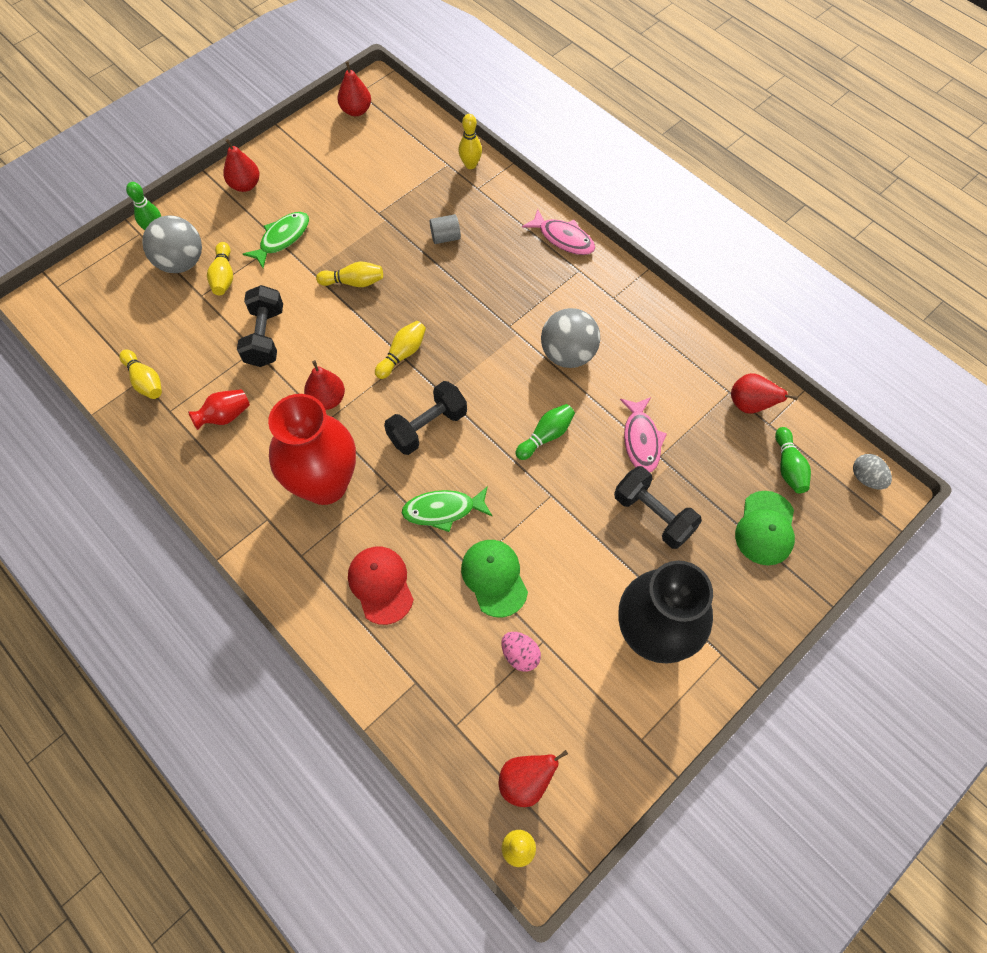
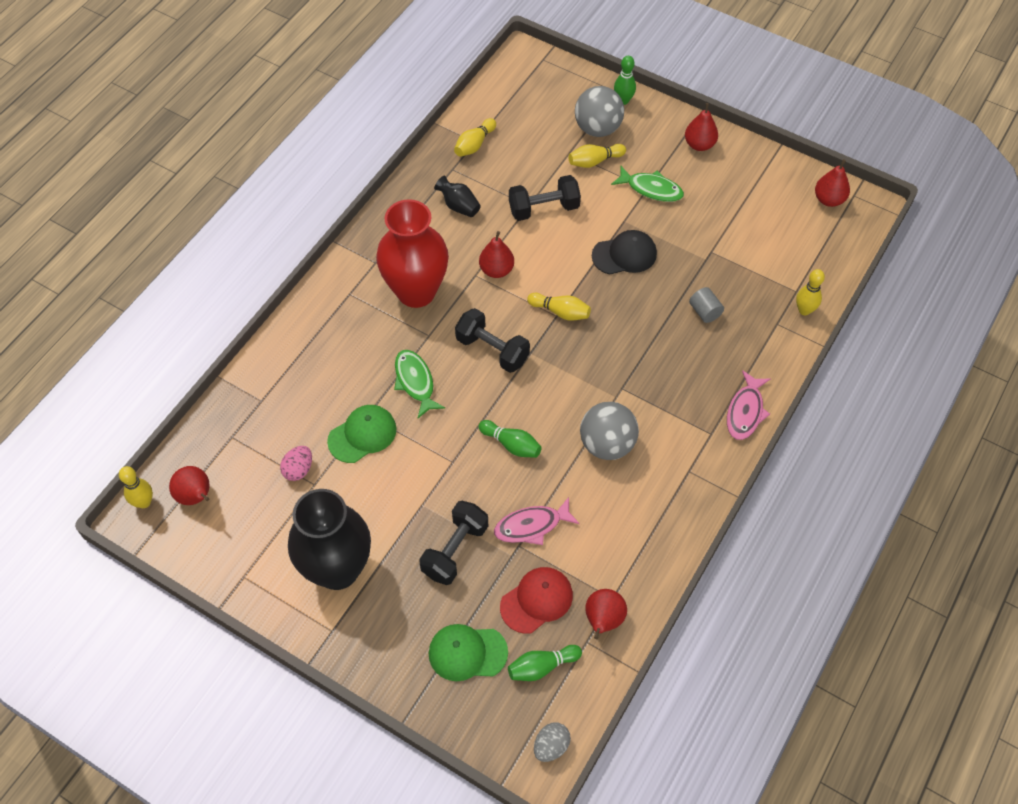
camera: 75 degrees right, 5 degrees down
red vase [188,389,250,430] -> black vase [434,176,481,217]
yellow bowling pin [316,261,383,287] -> black cap [592,230,657,275]
red cap [348,547,414,625] -> red cap moved to [500,567,573,634]

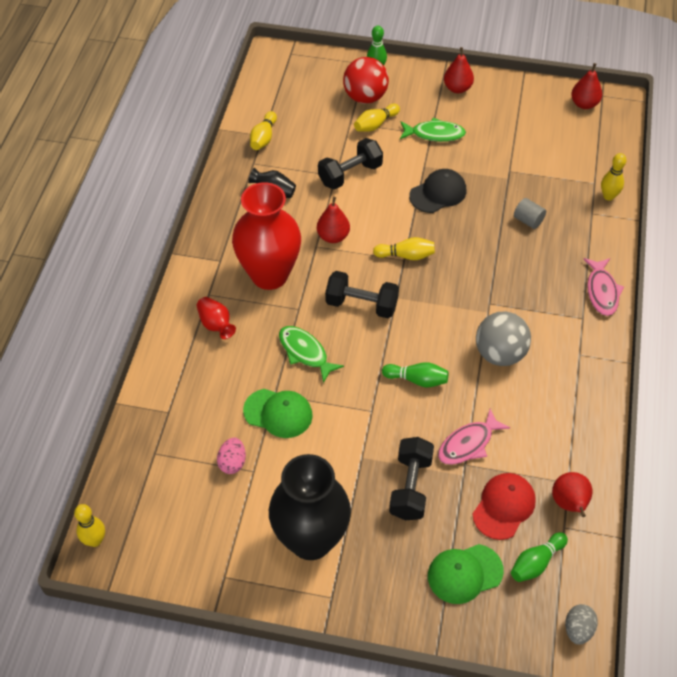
camera: 20 degrees left, 5 degrees down
red pear [169,466,210,505] -> none
green cap [327,405,397,463] -> green cap turned 75 degrees clockwise [243,389,313,438]
grey ball [575,86,624,137] -> red ball [343,57,389,104]
none -> red vase [197,297,236,339]

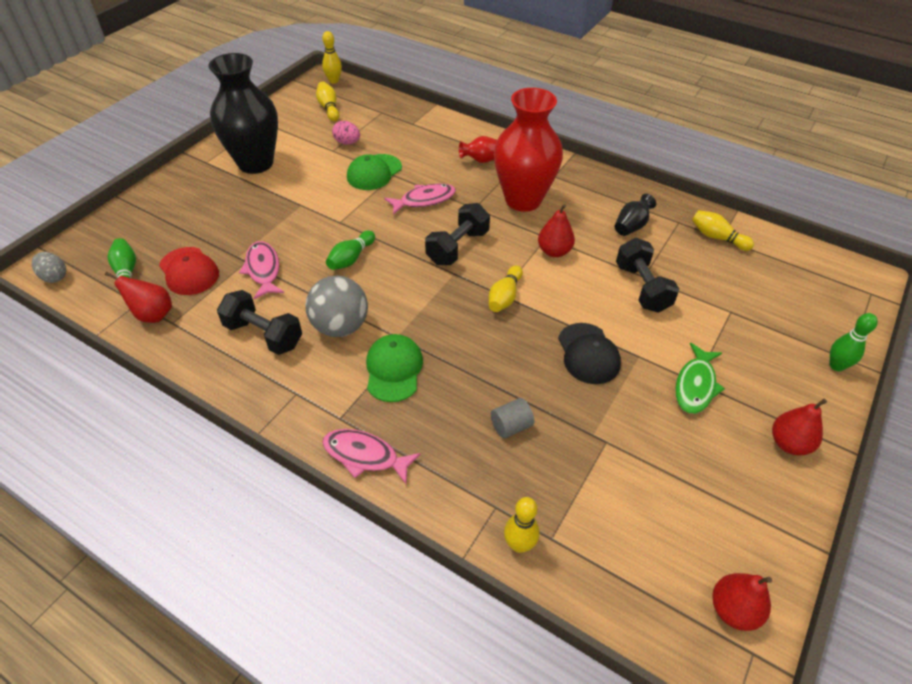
camera: 110 degrees right, 5 degrees down
green fish [279,326,344,383] -> pink fish [384,183,456,215]
red ball [343,57,389,104] -> none
yellow bowling pin [354,104,400,132] -> yellow bowling pin moved to [316,82,339,121]
black dumbbell [389,437,434,520] -> black dumbbell moved to [217,290,302,355]
green cap [428,544,504,604] -> green cap moved to [366,334,423,402]

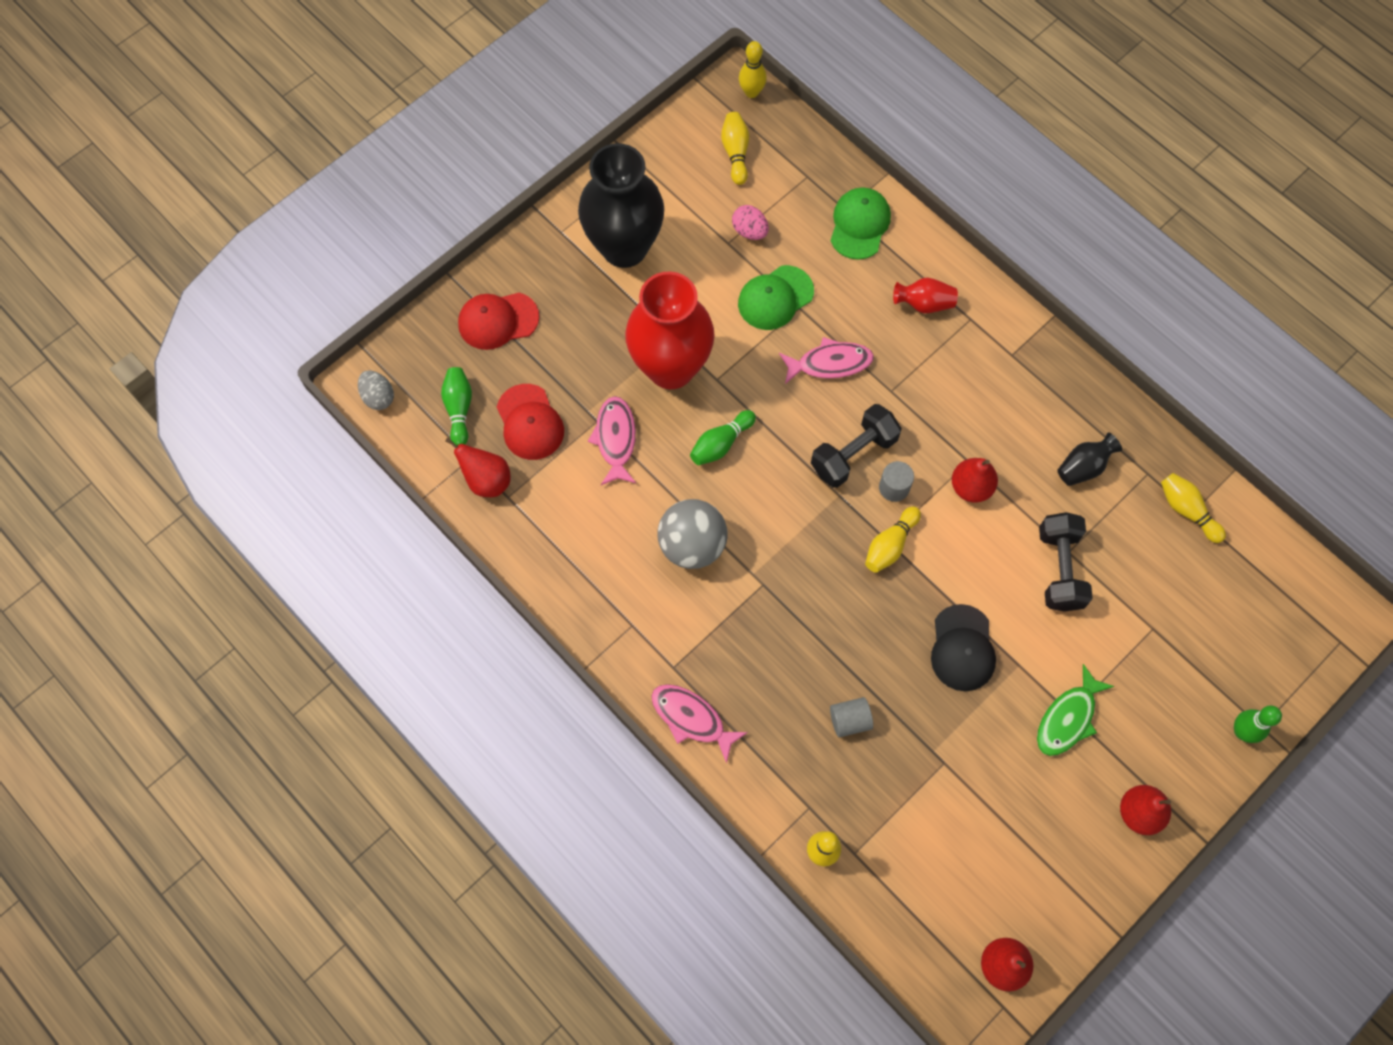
camera: 15 degrees right, 20 degrees up
black dumbbell [217,290,302,355] -> none
green cap [366,334,423,402] -> green cap moved to [831,187,891,260]
red vase [494,88,563,212] -> red vase moved to [625,271,715,389]
none -> red cap [458,293,539,350]
none -> grey cylinder [879,461,914,502]

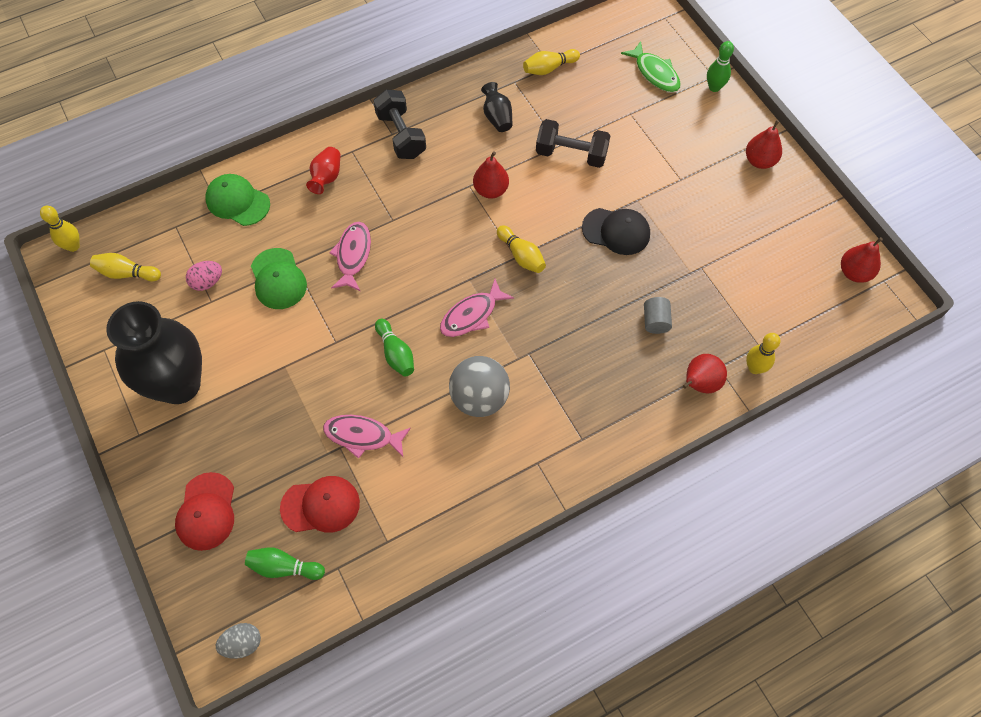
camera: 75 degrees left, 5 degrees down
red pear [445,438,511,497] -> red pear moved to [683,354,727,393]
red vase [625,271,715,389] -> none
pink fish [651,684,748,764] -> pink fish moved to [440,279,514,337]
black dumbbell [811,404,902,488] -> black dumbbell moved to [373,89,426,159]
grey cylinder [879,461,914,502] -> none
green fish [1037,664,1115,756] -> green fish moved to [621,41,681,92]

